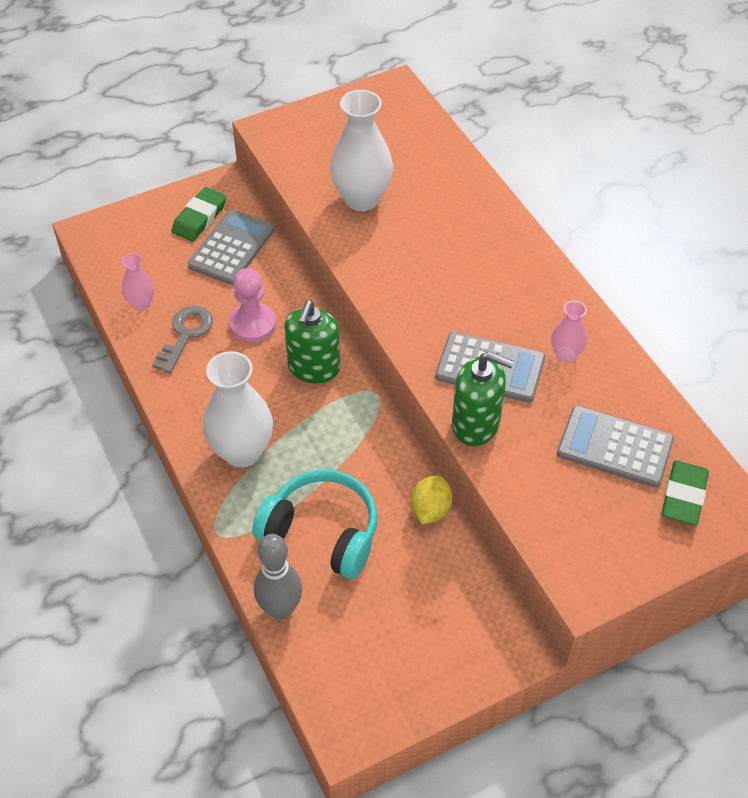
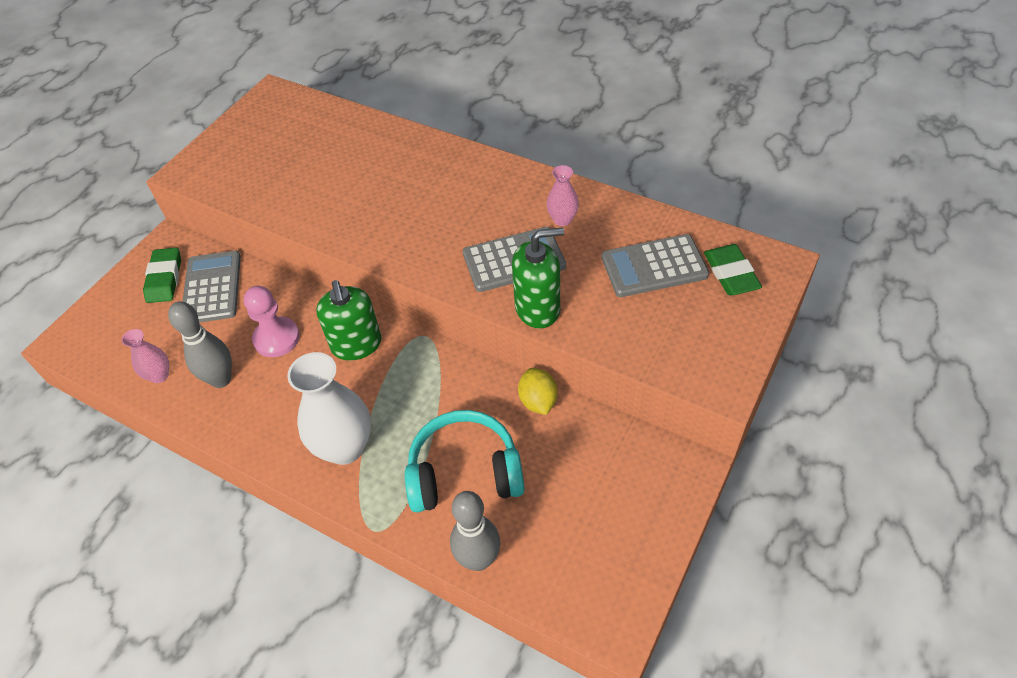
camera: 30 degrees left, 0 degrees up
grey key [152,306,213,373] -> grey bowling pin [168,301,232,388]
white vase [330,90,393,211] -> none

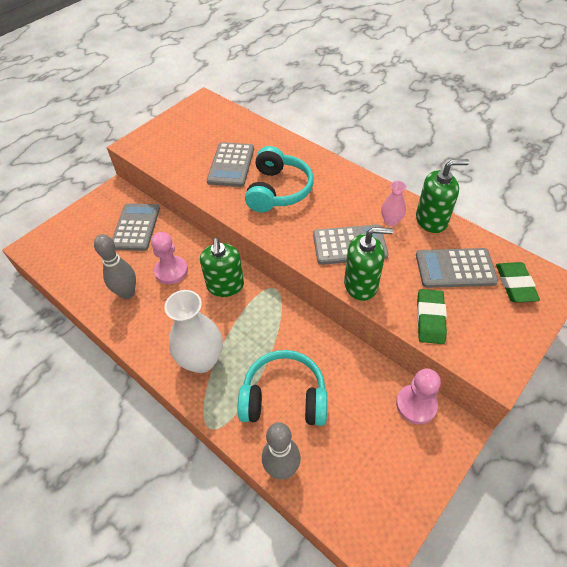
camera: 10 degrees right, 0 degrees up
pink vase [122,329,169,383] -> none
green eraser [143,248,181,303] -> green eraser moved to [417,289,447,344]
yellow lemon [518,368,558,415] -> none
none -> grey calculator [207,142,254,187]
none -> turquoise headphones [245,146,314,212]
none -> pink pawn [396,368,441,424]
none -> green soap dispenser [416,159,469,233]

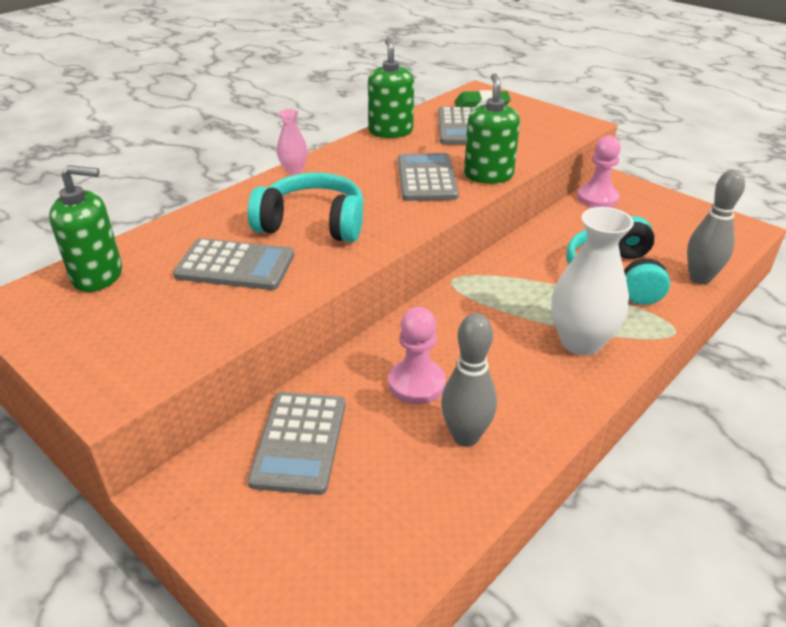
camera: 90 degrees left, 15 degrees down
grey calculator [112,203,160,251] -> grey calculator turned 90 degrees counterclockwise [248,392,345,495]
green soap dispenser [200,238,244,297] -> green soap dispenser moved to [49,165,122,292]
pink vase [381,181,407,226] -> pink vase moved to [276,109,308,174]
green eraser [417,289,447,344] -> none

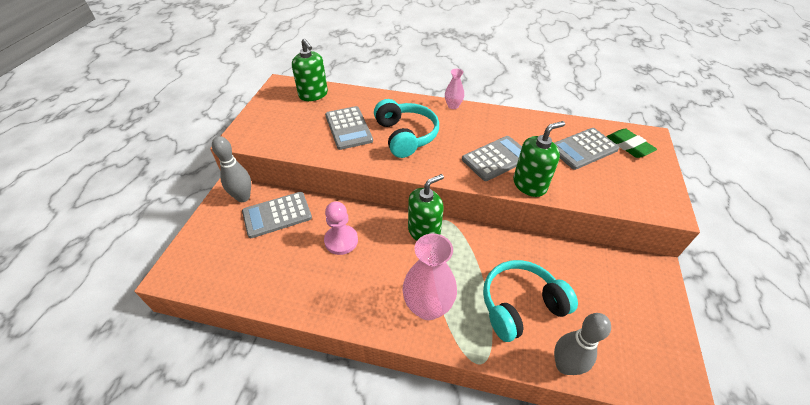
camera: 60 degrees right, 10 degrees up
green soap dispenser [368,38,414,138] -> green soap dispenser moved to [408,174,444,241]
grey bowling pin [441,313,497,447] -> grey bowling pin moved to [212,136,251,202]
white vase [551,207,634,356] -> pink vase [402,233,457,320]
pink pawn [577,136,621,208] -> none

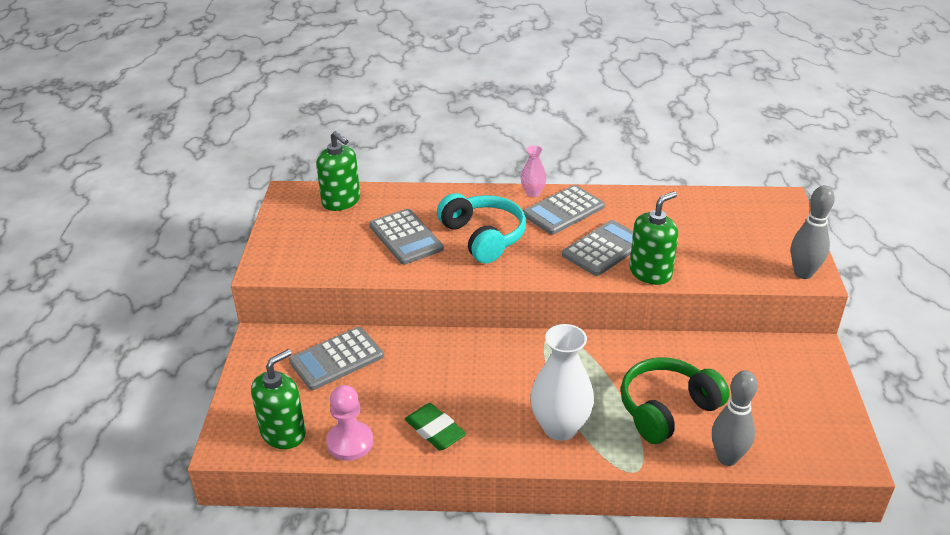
camera: 10 degrees left, 10 degrees down
grey bowling pin [212,136,251,202] -> grey bowling pin moved to [791,186,835,279]
pink pawn [324,201,358,255] -> pink pawn moved to [326,385,373,461]
pink vase [402,233,457,320] -> white vase [530,324,594,441]
green soap dispenser [408,174,444,241] -> green soap dispenser moved to [251,349,306,449]
turquoise headphones [483,260,578,342] -> green headphones [621,357,730,444]
grey calculator [554,128,619,170] -> grey calculator moved to [523,185,605,235]
green eraser [606,129,657,158] -> green eraser moved to [405,403,466,450]

